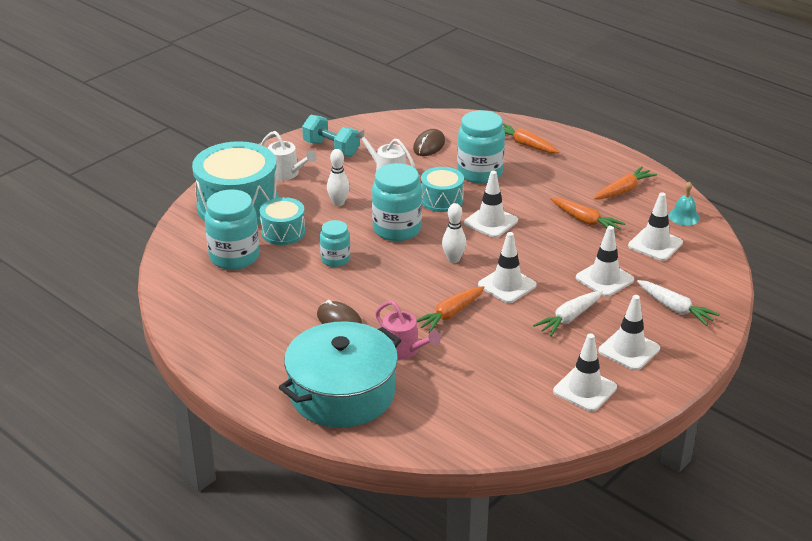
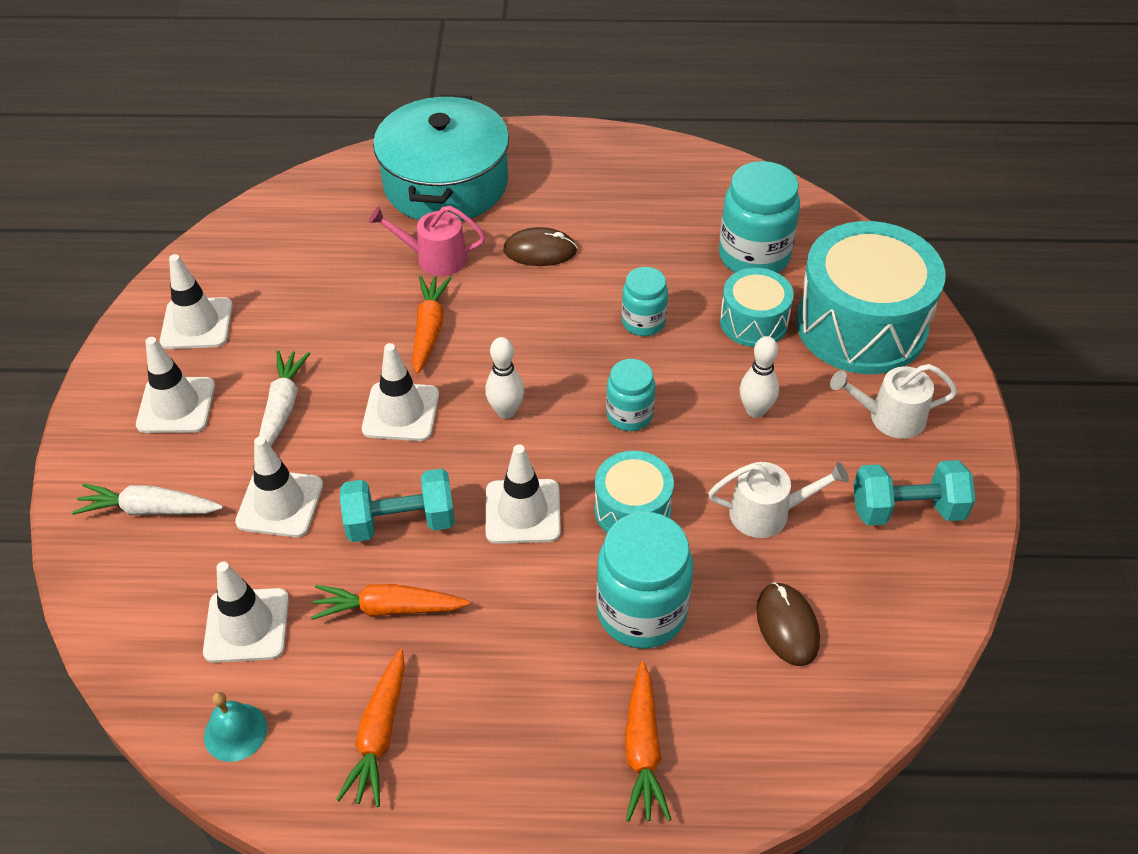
camera: 140 degrees right, 15 degrees up
turquoise jar [372,163,422,241] -> turquoise jar [606,359,655,431], size x0.59
orange carrot [503,123,559,153] -> orange carrot turned 90 degrees clockwise [625,661,672,822]
none -> turquoise dumbbell [340,469,455,542]

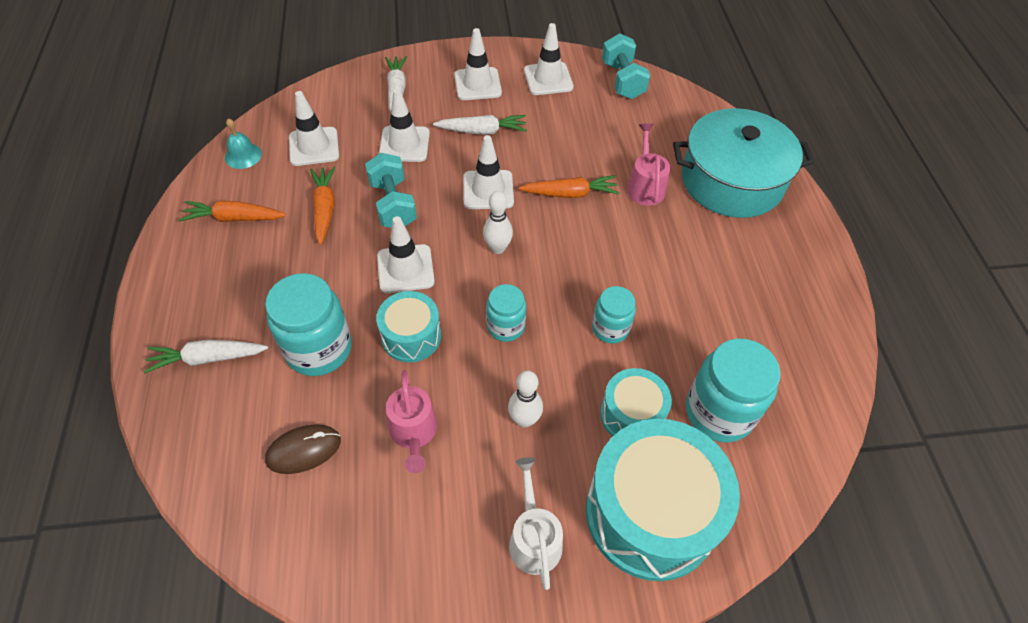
camera: 80 degrees right, 5 degrees up
brown mouse [503,227,577,266] -> none
orange carrot [625,661,672,822] -> white carrot [143,340,268,373]
white watering can [708,462,849,538] -> pink watering can [386,370,437,473]
turquoise dumbbell [853,460,975,526] -> turquoise dumbbell moved to [602,33,650,99]

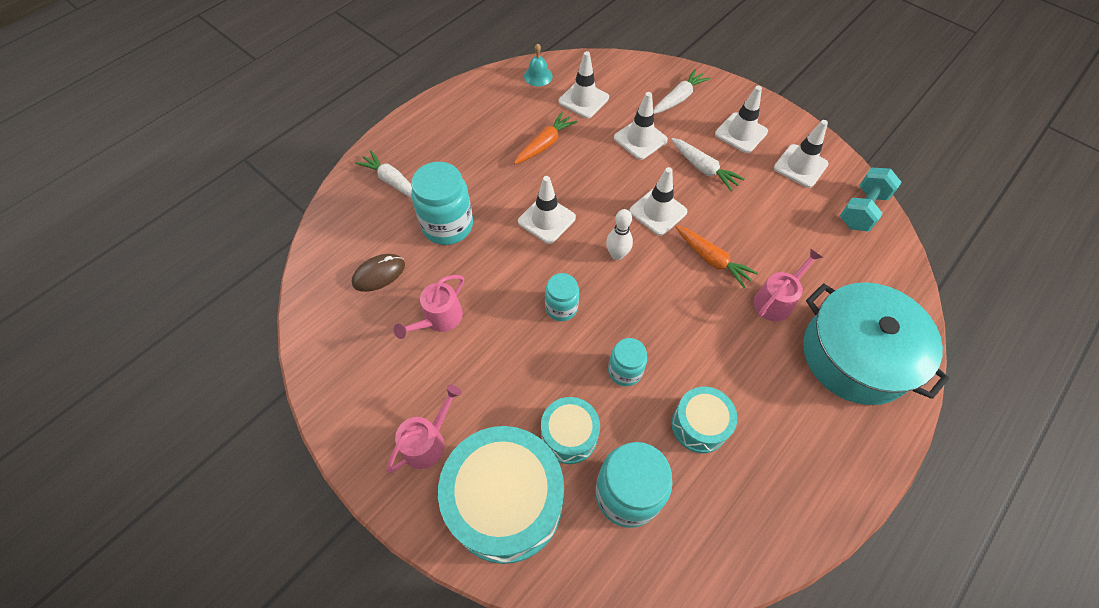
camera: 50 degrees right, 5 degrees up
orange carrot [179,201,286,222] -> none
brown mouse [265,424,341,474] -> brown mouse turned 60 degrees counterclockwise [352,254,405,292]
turquoise dumbbell [365,153,417,228] -> none
turquoise drum [376,291,441,362] -> turquoise drum moved to [671,387,737,453]
white bowling pin [508,371,543,428] -> none
white watering can [509,457,563,590] -> pink watering can [387,385,462,473]

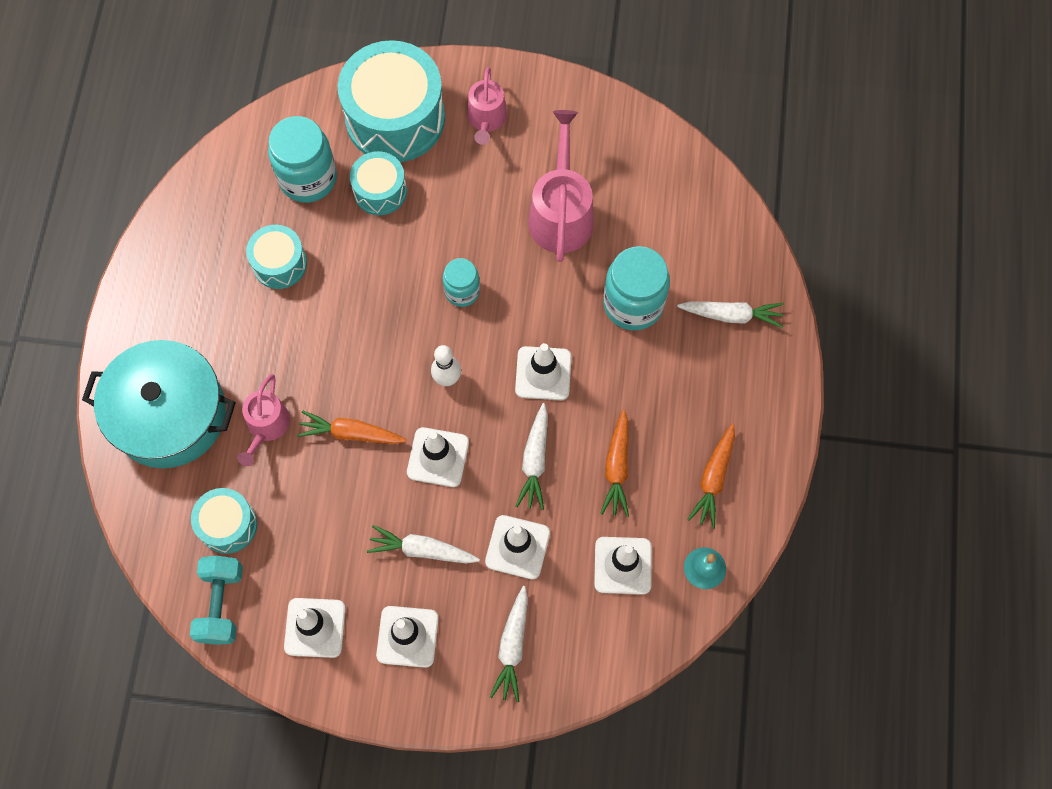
camera: 145 degrees right, 10 degrees up
brown mouse [352,254,405,292] -> none
pink watering can [394,275,464,339] -> pink watering can [528,110,594,262], size x1.62
turquoise jar [608,338,647,386] -> none
none -> turquoise drum [191,488,257,554]
none -> white carrot [516,403,548,510]
none -> orange carrot [687,424,735,529]

